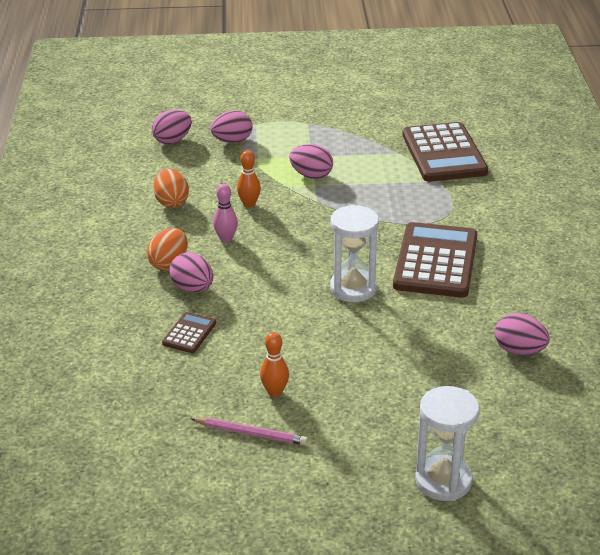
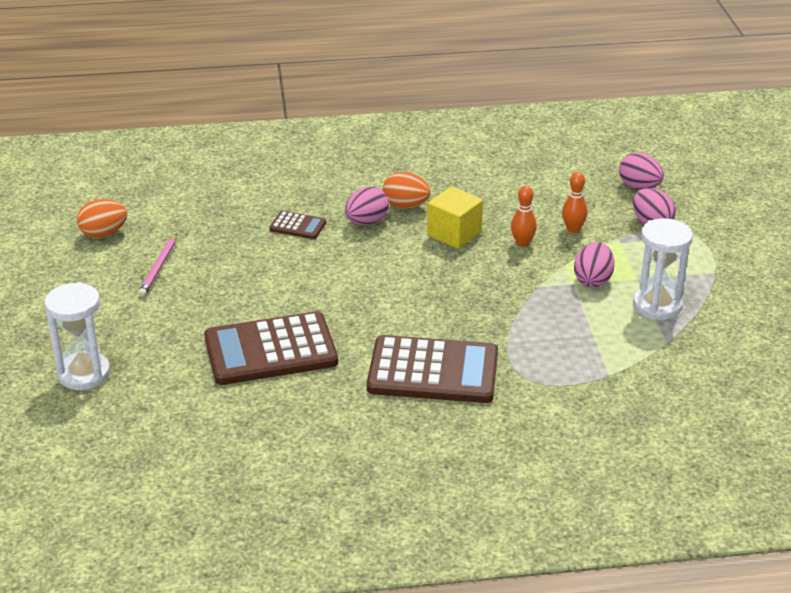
camera: 85 degrees right, 0 degrees up
orange egg [153,168,189,208] -> orange egg moved to [77,199,128,238]
pink bowling pin [213,184,238,242] -> yellow cube [427,187,483,249]
orange bowling pin [260,332,289,397] -> orange bowling pin moved to [562,172,588,233]
white hourglass [330,205,379,302] -> white hourglass moved to [633,218,693,320]
brown calculator [402,122,488,182] -> brown calculator moved to [204,311,338,385]
pink egg [495,313,550,355] -> none

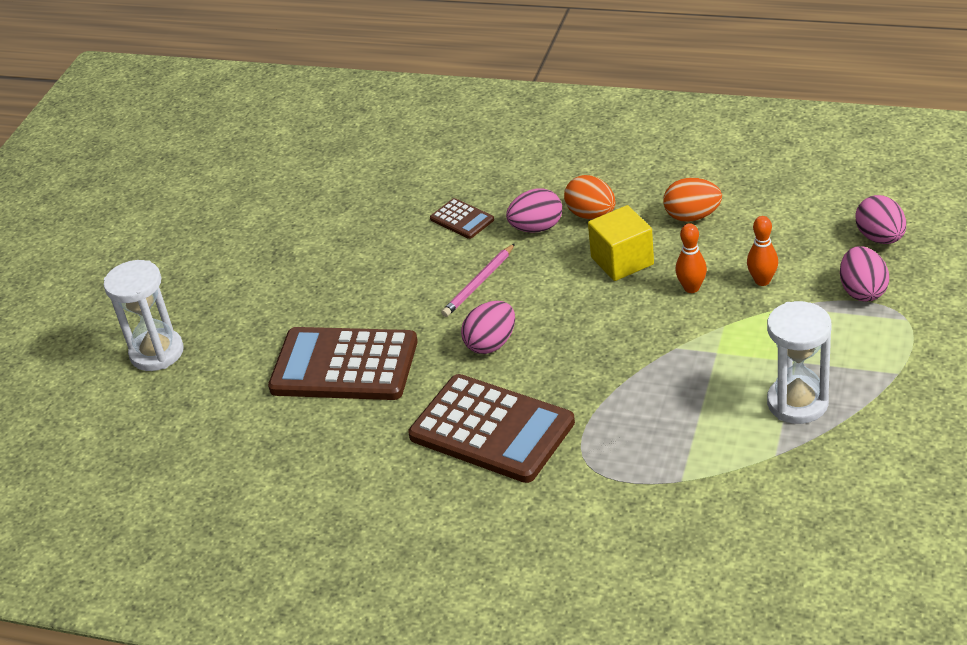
camera: 30 degrees right, 5 degrees up
orange egg [77,199,128,238] -> orange egg moved to [663,178,722,222]
pink pencil [138,234,177,297] -> pink pencil moved to [441,244,515,317]
pink egg [574,242,615,287] -> pink egg moved to [461,301,515,354]

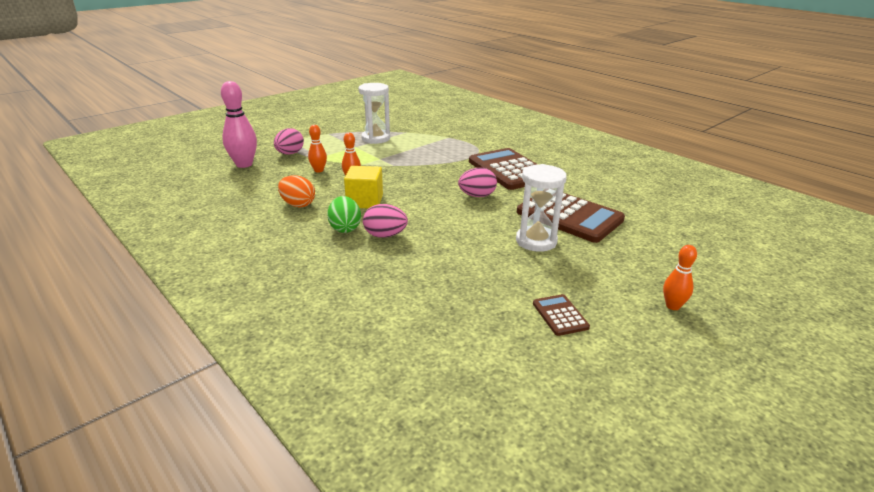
camera: 155 degrees left, 10 degrees down
white hourglass [104,260,184,371] -> white hourglass moved to [516,164,567,252]
brown calculator [430,198,494,239] -> brown calculator moved to [533,294,590,336]
pink pencil [441,244,515,317] -> none
orange egg [564,175,616,220] -> green egg [327,196,361,233]
pink egg [856,195,906,244] -> pink bowling pin [221,81,257,168]
none -> orange bowling pin [663,245,697,310]

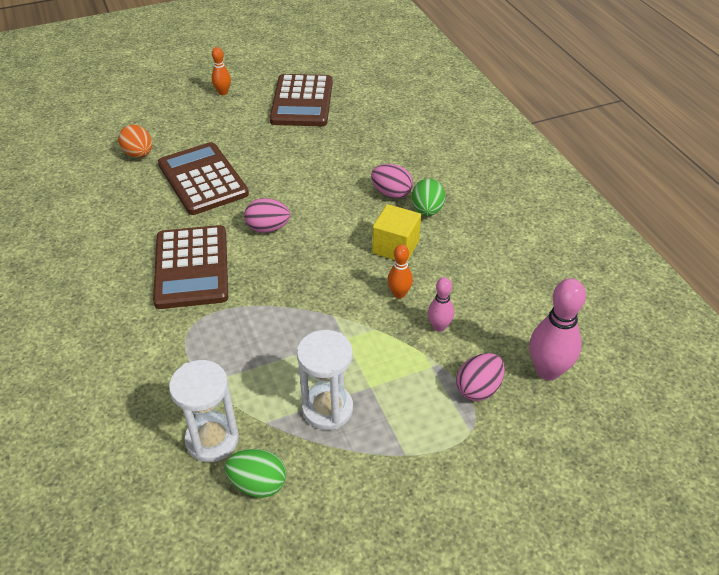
camera: 160 degrees left, 15 degrees up
orange egg [278,175,315,207] -> orange egg moved to [118,125,152,158]
orange bowling pin [308,125,327,173] -> pink bowling pin [428,277,454,332]
white hourglass [516,164,567,252] -> white hourglass moved to [169,360,239,462]
brown calculator [533,294,590,336] -> brown calculator [270,74,333,126], size x2.19
none -> green egg [225,449,286,498]

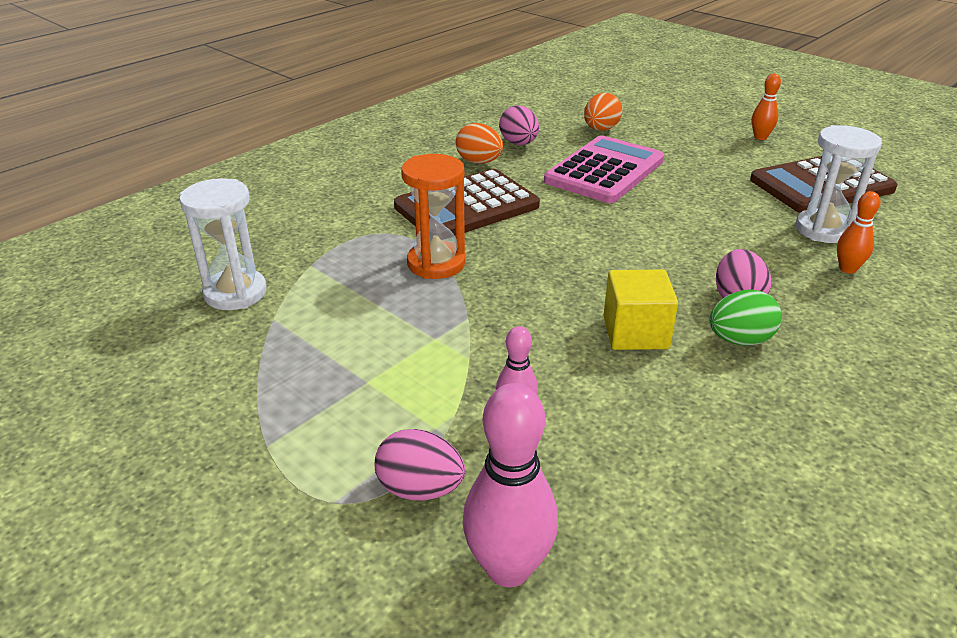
camera: 65 degrees right, 10 degrees down
brown calculator [158,142,249,215] -> pink calculator [544,135,664,203]
green egg [225,449,286,498] -> none
pink egg [244,198,290,233] -> pink egg moved to [499,106,539,145]
white hourglass [297,330,353,430] -> white hourglass moved to [796,125,882,243]
orange bowling pin [387,245,413,298] -> orange bowling pin moved to [837,191,881,274]
none -> orange hourglass [401,154,465,279]
none -> orange egg [456,123,503,164]

